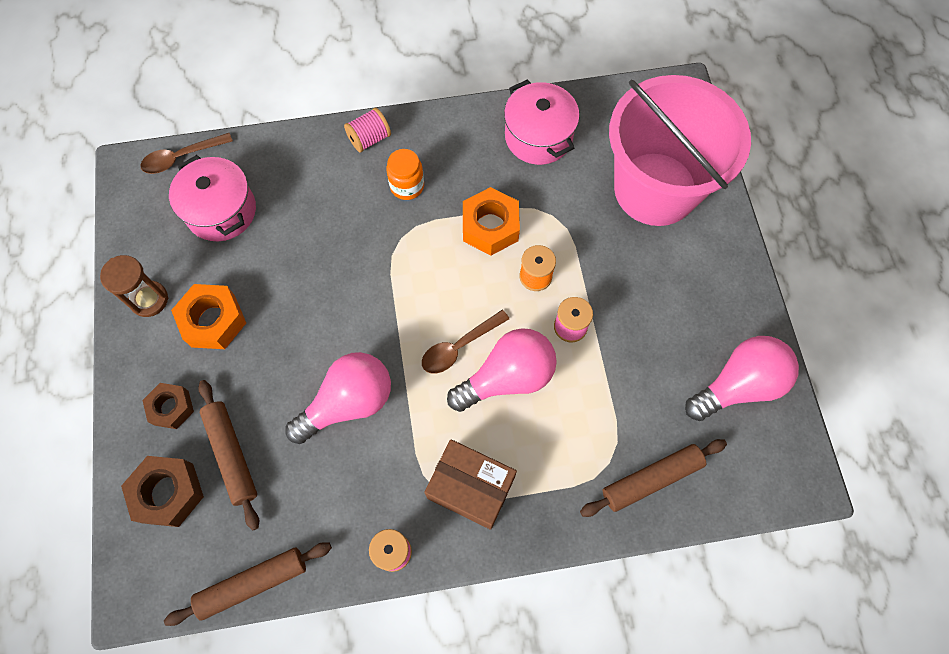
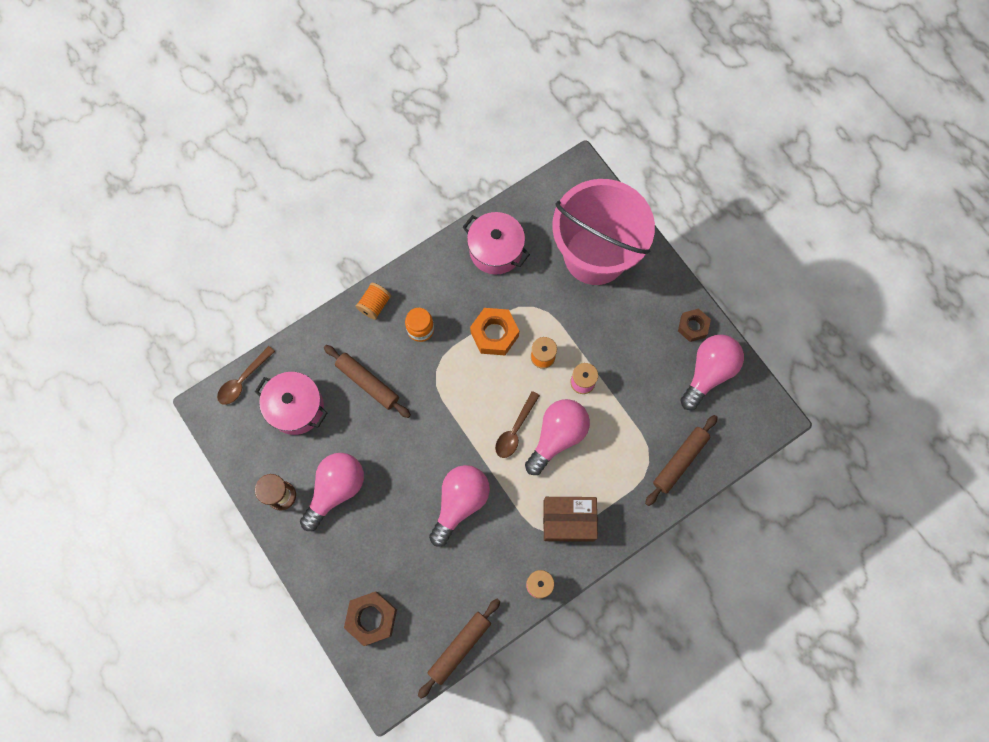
camera: 25 degrees left, 5 degrees up
brown nut [142,383,194,429] -> brown nut moved to [678,308,711,342]
orange nut [171,284,246,349] -> pink light bulb [300,453,364,531]
brown rolling pin [198,380,259,530] -> brown rolling pin moved to [324,345,411,418]
pink spool [344,108,391,153] -> orange spool [356,283,391,320]

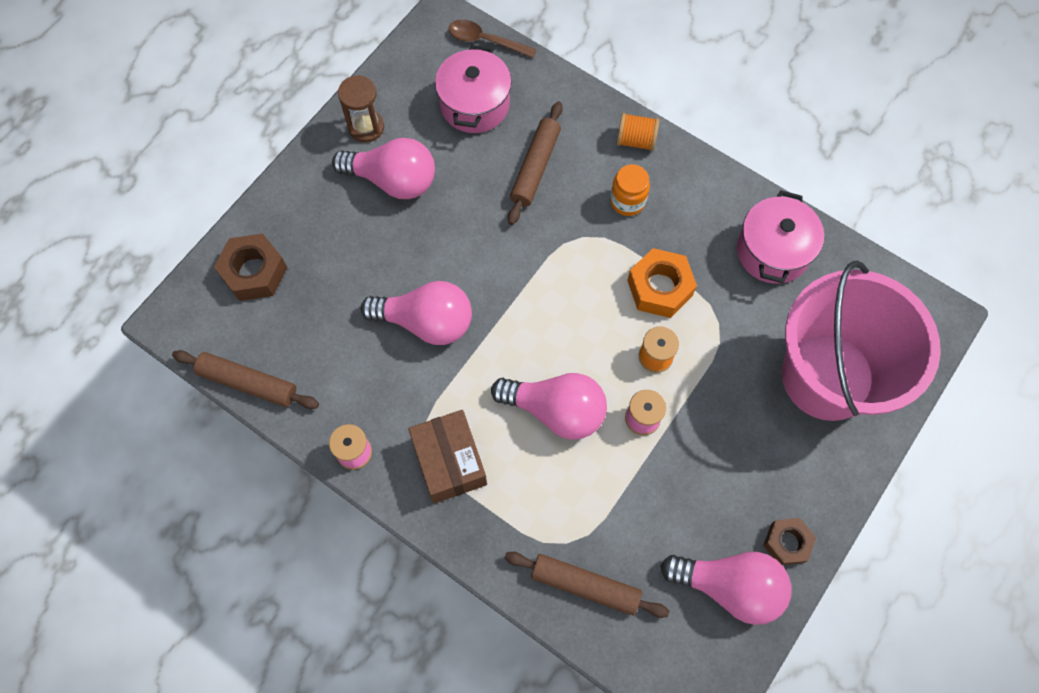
camera: 70 degrees right, 5 degrees down
brown spoon [495,391,540,458] -> none

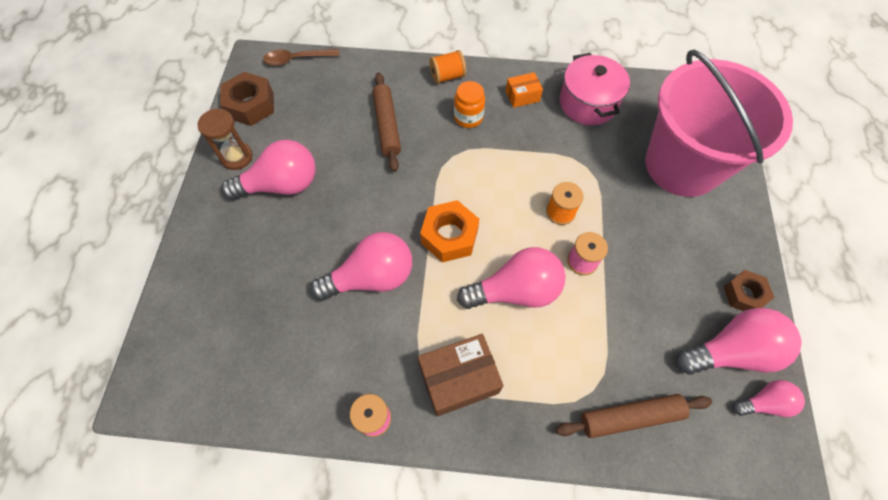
camera: 30 degrees left, 5 degrees down
brown rolling pin [172,350,319,409] -> none
brown nut [214,233,288,301] -> brown nut moved to [220,72,274,126]
brown box [408,410,487,503] -> brown box turned 60 degrees counterclockwise [418,334,504,417]
pink pot [435,45,512,133] -> none
orange nut [627,248,697,318] -> orange nut moved to [420,200,479,263]
none -> orange box [506,72,543,108]
none -> pink light bulb [733,380,805,417]

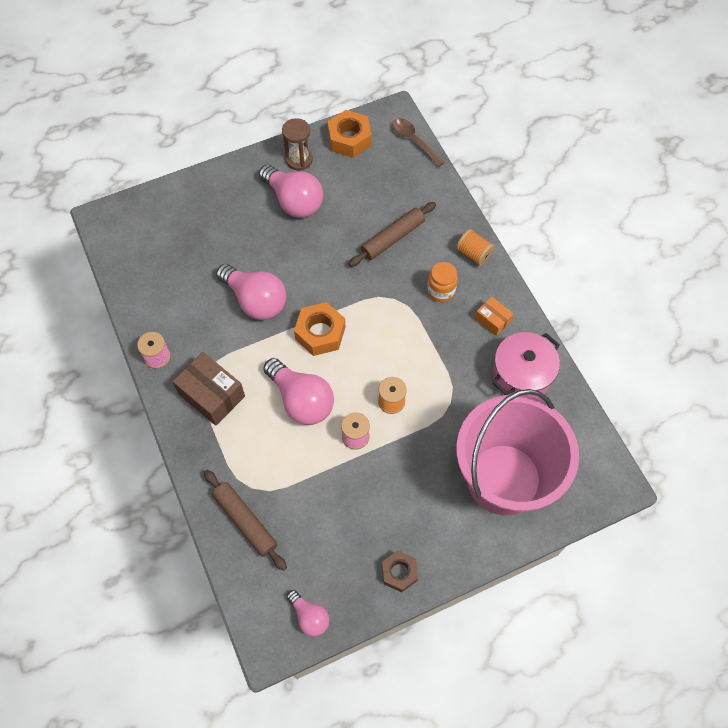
camera: 60 degrees right, 0 degrees up
brown nut [220,72,274,126] -> orange nut [328,110,372,158]
pink light bulb [676,308,802,375] -> none

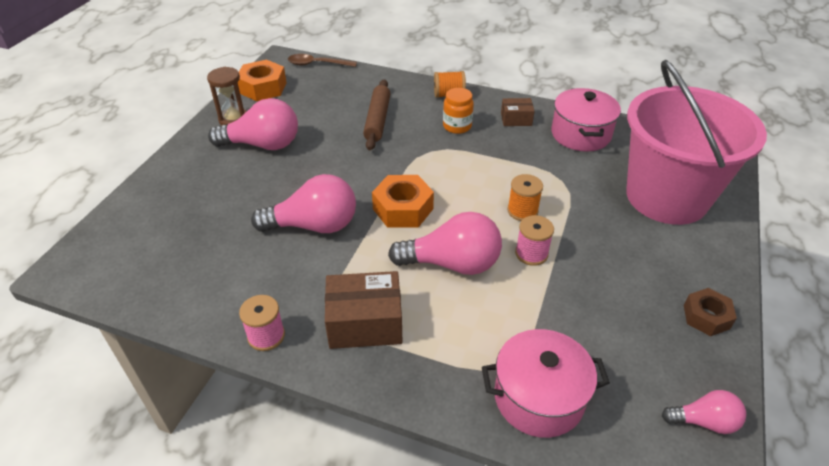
camera: 45 degrees left, 20 degrees down
brown rolling pin [204,470,287,571] -> pink pot [482,329,610,438]
orange box [475,296,513,336] -> brown box [501,98,534,126]

